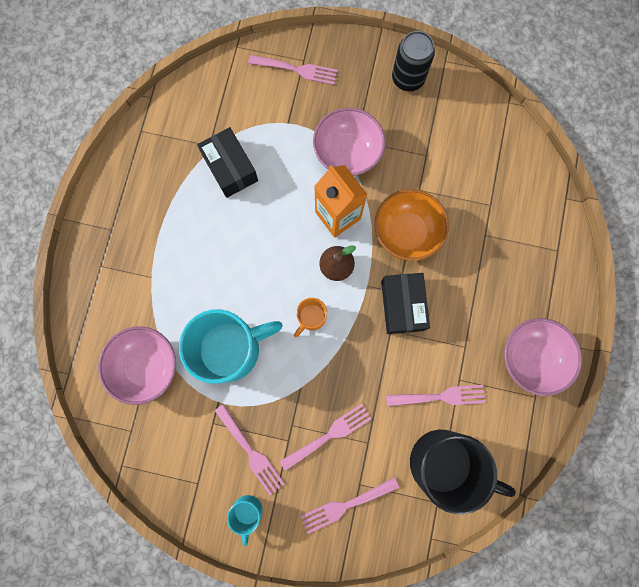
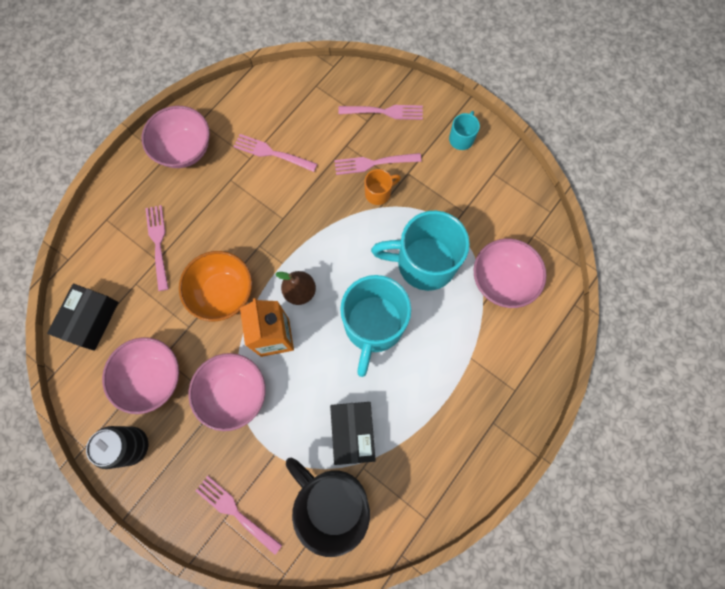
camera: 155 degrees left, 5 degrees down
pink fork [215,404,285,495] -> pink fork moved to [145,205,169,291]
orange mug [294,298,327,337] -> orange mug moved to [364,169,401,205]
black box [381,273,430,334] -> black box moved to [47,284,119,351]
black mug [410,430,516,514] -> black mug moved to [286,457,370,557]
none -> pink bowl [102,337,179,414]
none -> turquoise mug [340,275,411,377]

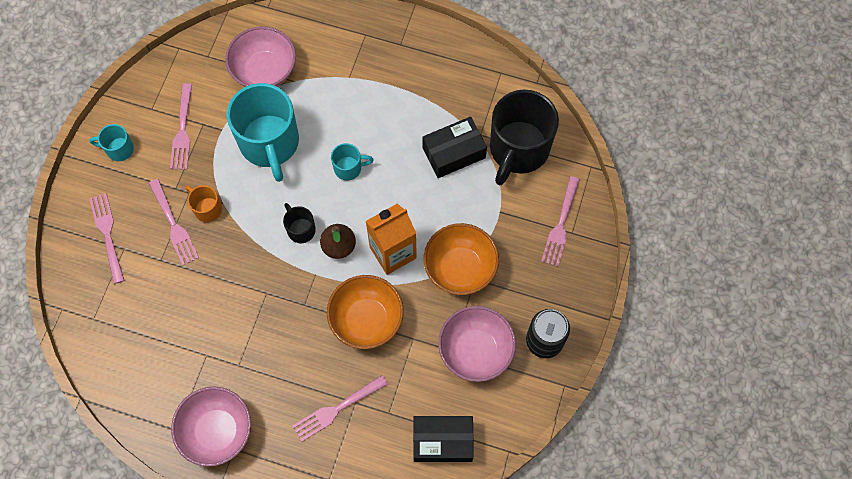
camera: 110 degrees left, 5 degrees down
pink bowl [188,353,266,431] -> orange bowl [424,223,499,295]
pink fork [234,134,317,172] -> pink fork moved to [170,83,192,170]
turquoise mug [340,275,411,377] -> turquoise mug [331,143,374,181], size x0.45
none -> black mug [283,203,316,243]

